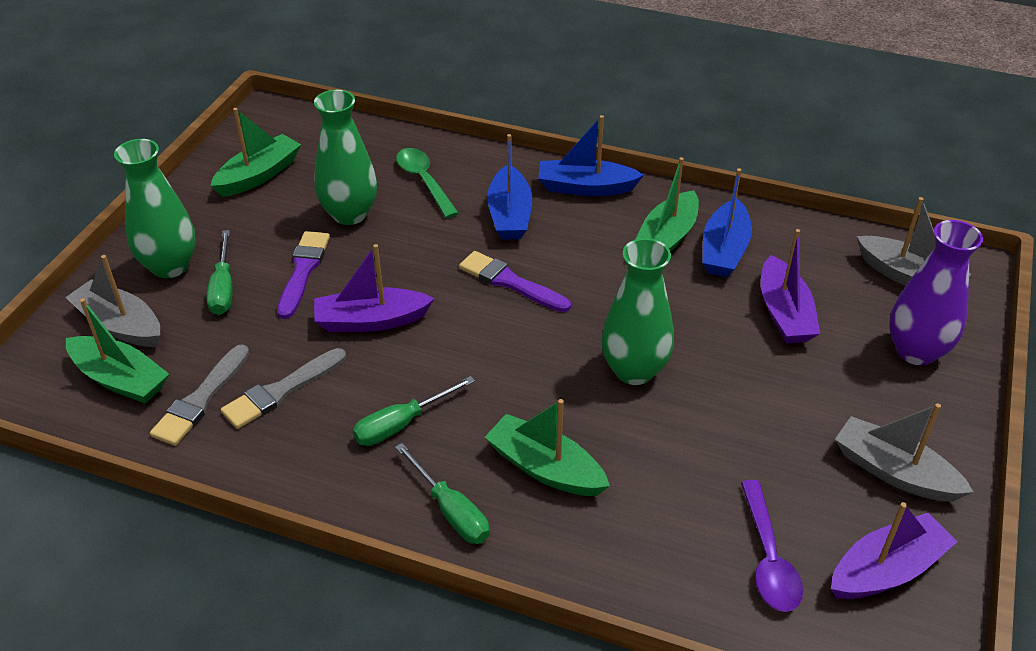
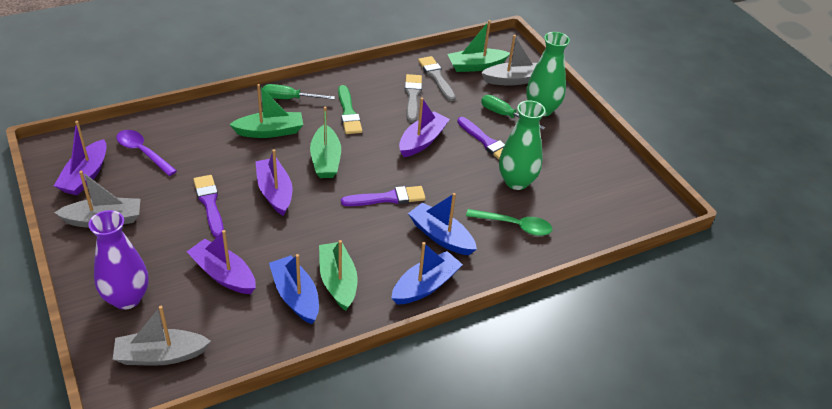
camera: 130 degrees right, 0 degrees up
green boat [210,108,301,197] -> green boat moved to [310,107,341,178]
green screwdriver [353,376,475,446] -> green brush [338,85,362,134]
green vase [601,238,674,385] -> purple boat [255,149,292,216]
none -> purple brush [193,175,224,237]

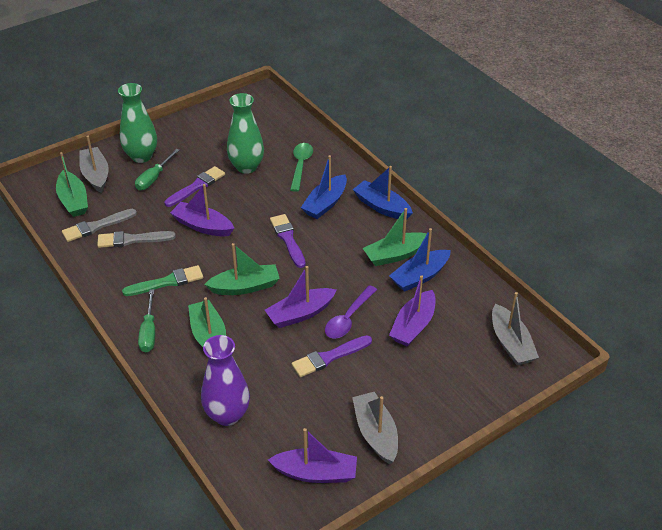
camera: 95 degrees left, 0 degrees up
purple vase [89,210,148,310] -> purple vase moved to [201,335,250,426]
purple spoon [116,130,177,176] -> purple spoon moved to [325,285,377,339]

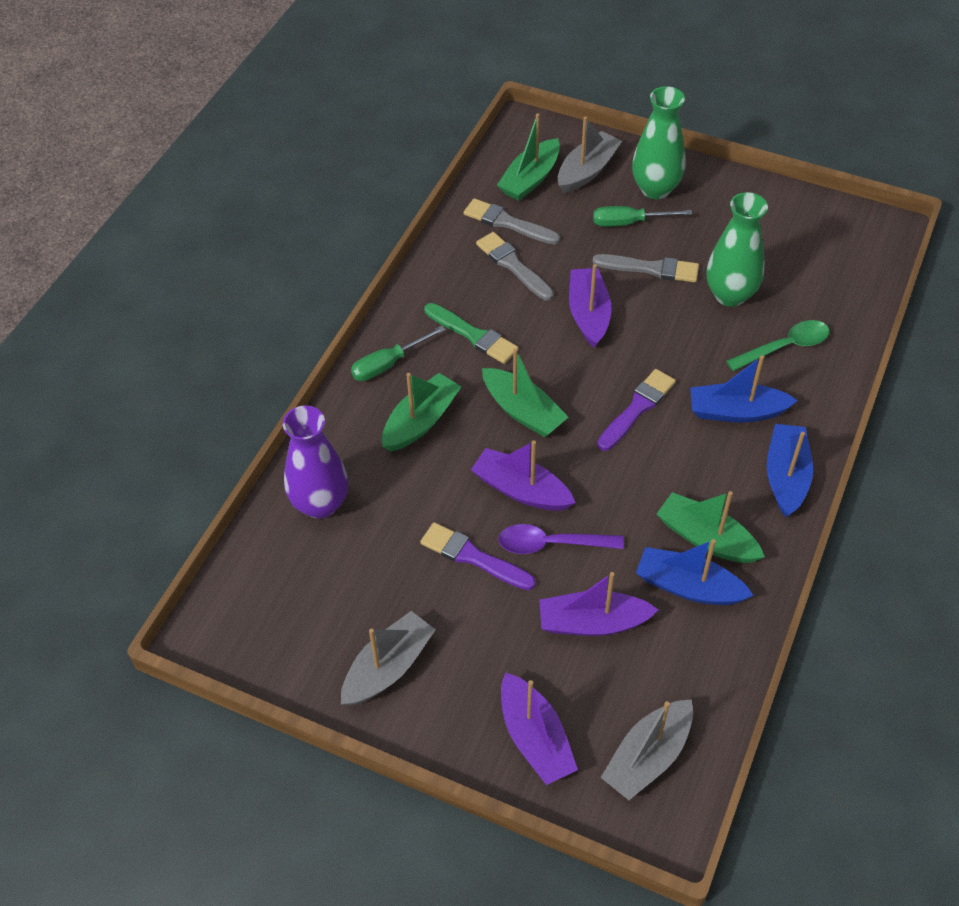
camera: 60 degrees right, 10 degrees up
purple brush [164,166,225,207] -> grey brush [592,254,699,283]
purple boat [268,428,357,483] -> purple boat moved to [501,672,578,785]

